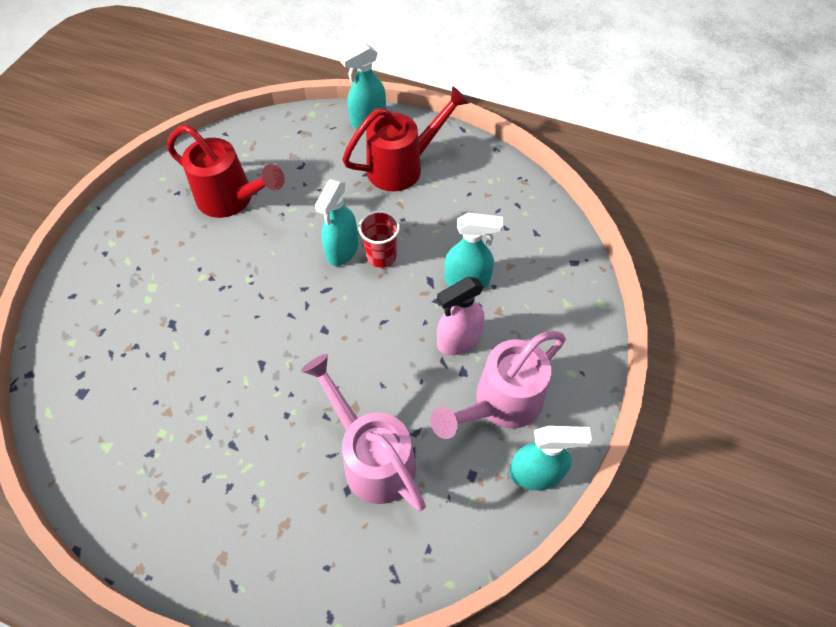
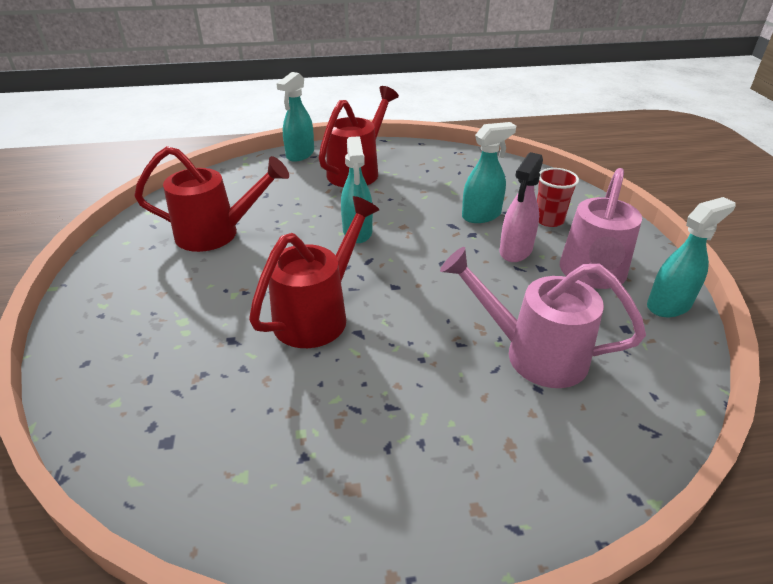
camera: 30 degrees left, 20 degrees down
red cup [358,211,400,268] -> red cup moved to [537,168,579,227]
none -> red watering can [249,196,379,348]

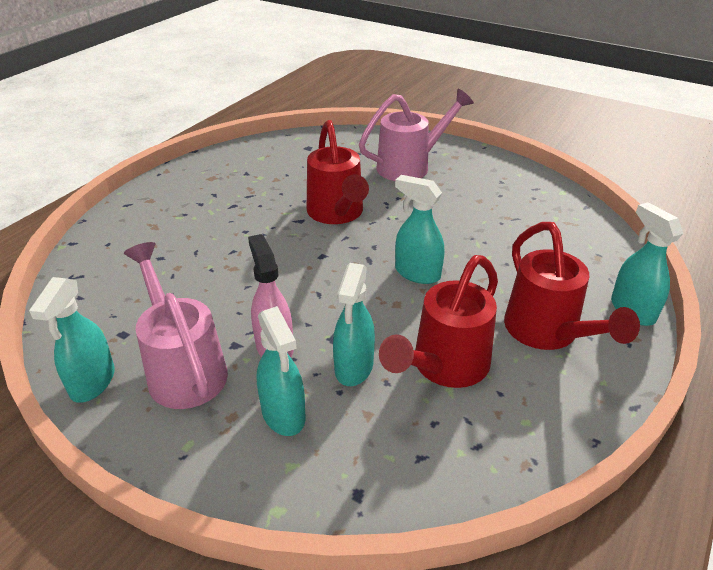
camera: 130 degrees right, 0 degrees up
red watering can [134,146,289,252] -> red watering can moved to [379,255,498,388]
pink watering can [440,247,646,388] -> pink watering can moved to [359,89,474,181]
red cup [537,168,579,227] -> turquoise spray bottle [257,306,305,436]

